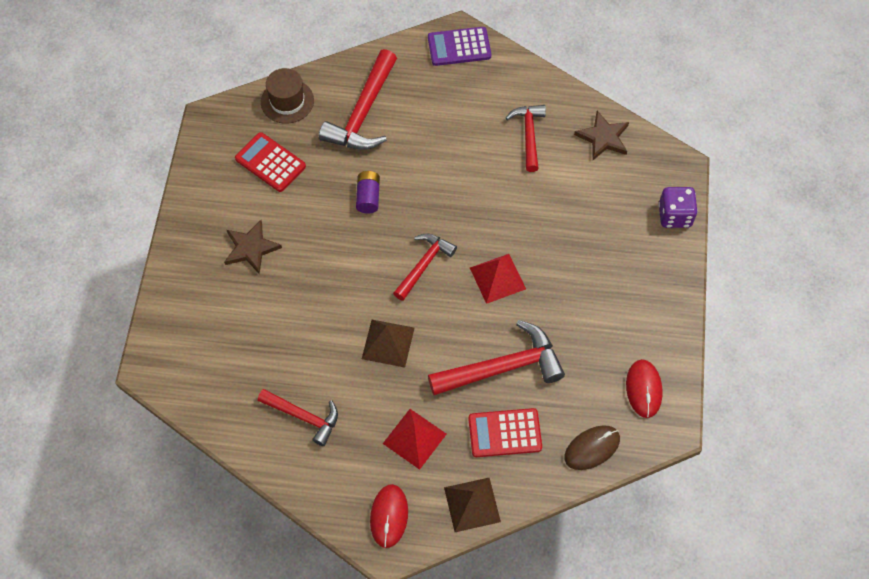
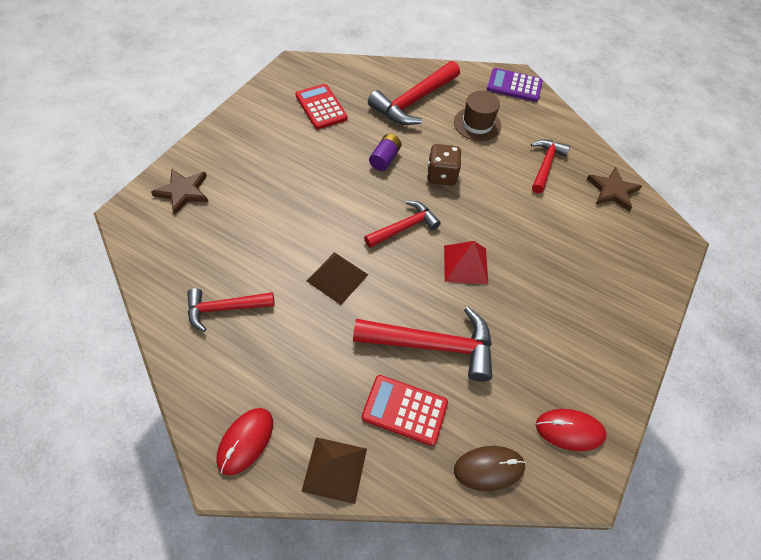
camera: 20 degrees right, 5 degrees down
brown star [224,220,282,275] -> brown star moved to [151,169,208,215]
red hammer [258,389,338,446] -> red hammer turned 120 degrees clockwise [187,288,275,332]
brown hat [261,68,314,124] -> brown hat moved to [454,91,501,141]
red pyramid [383,409,447,470] -> none
red mouse [626,359,663,418] -> red mouse turned 75 degrees clockwise [536,409,606,451]
purple dice [658,187,698,228] -> none
none -> brown dice [427,144,462,186]

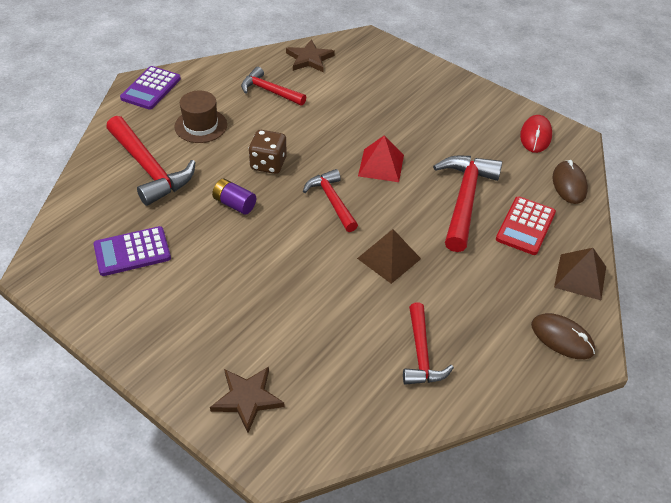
camera: 80 degrees left, 10 degrees down
red mouse [216,408,273,475] -> brown mouse [531,313,595,359]
red calculator [295,84,348,129] -> purple calculator [94,226,171,276]

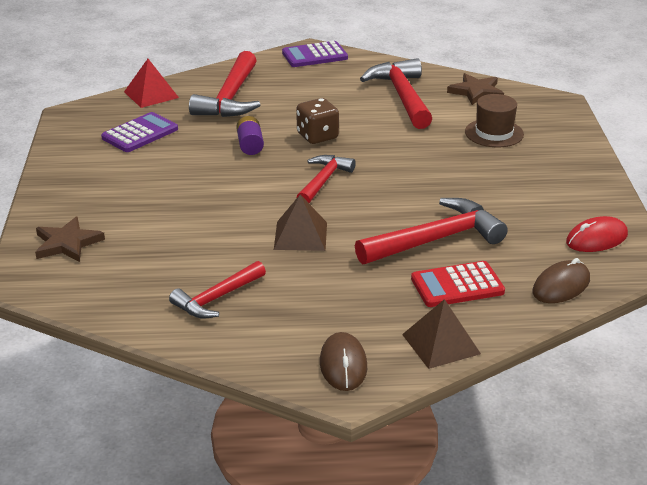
camera: 50 degrees right, 15 degrees down
purple calculator [94,226,171,276] -> purple calculator turned 105 degrees clockwise [101,112,178,152]
brown hat [174,91,227,143] -> brown hat moved to [465,94,524,147]
red hammer [241,67,306,106] -> red hammer [360,58,432,129], size x1.60
red pyramid [358,135,404,182] -> red pyramid moved to [124,59,179,108]

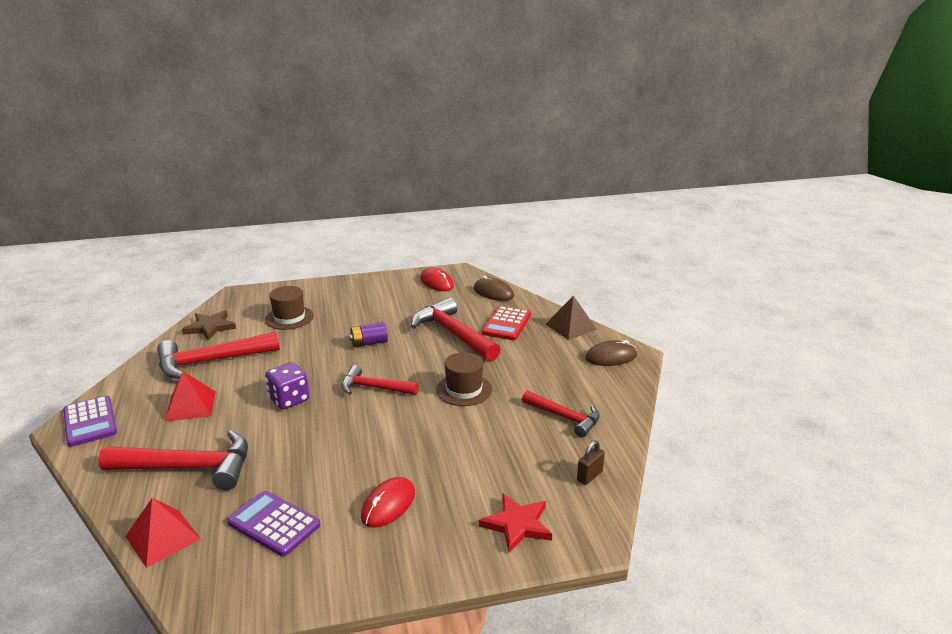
camera: 100 degrees left, 5 degrees down
brown star [35,217,105,262] -> red star [479,493,552,553]
purple battery [236,116,264,155] -> purple battery moved to [349,322,388,347]
brown pyramid [274,194,327,251] -> brown hat [436,352,492,406]
brown dice [296,98,339,144] -> purple dice [265,362,310,409]
red calculator [411,261,505,307] -> red calculator turned 45 degrees clockwise [482,306,531,340]
none -> red pyramid [165,371,216,422]
none -> red mouse [361,477,415,528]
none -> brown padlock [577,440,605,485]

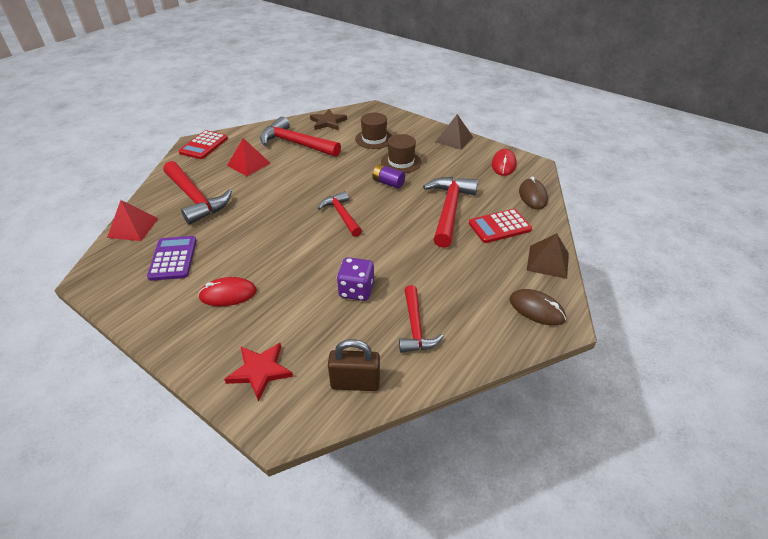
camera: 50 degrees right, 15 degrees up
purple calculator [63,396,117,447] -> red calculator [179,130,228,159]
purple dice [265,362,310,409] -> purple dice moved to [337,257,374,301]
brown hat [436,352,492,406] -> brown hat moved to [381,134,421,173]
brown padlock [577,440,605,485] -> brown padlock [328,339,380,391], size x1.63
none -> brown pyramid [436,114,473,150]

